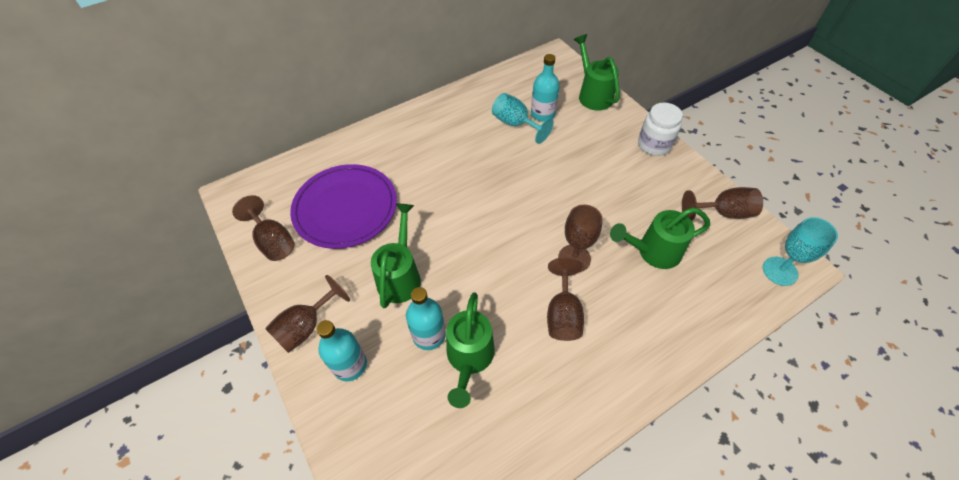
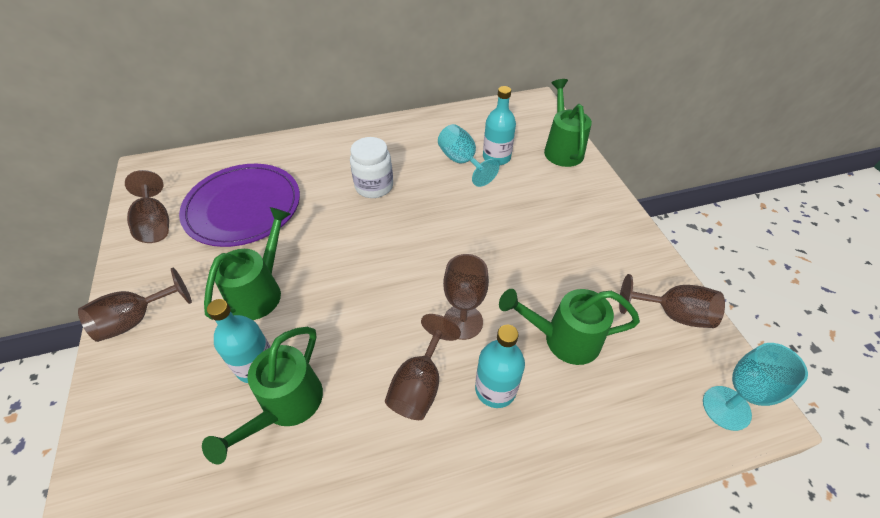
camera: 15 degrees right, 5 degrees down
turquoise bottle [317,320,367,382] -> turquoise bottle moved to [475,325,525,408]
white jar [638,102,683,156] -> white jar moved to [350,137,393,198]

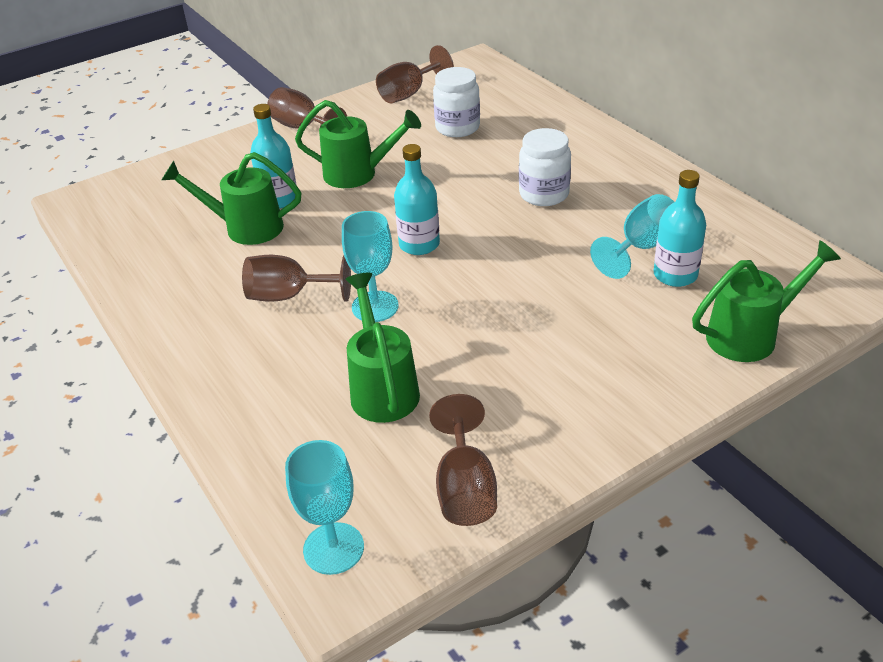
camera: 75 degrees right, 10 degrees down
purple plate [179,164,300,247] -> white jar [433,67,480,137]
brown goblet [443,254,489,340] -> turquoise goblet [342,211,399,322]
turquoise bottle [475,325,525,408] -> turquoise bottle moved to [394,144,440,255]

